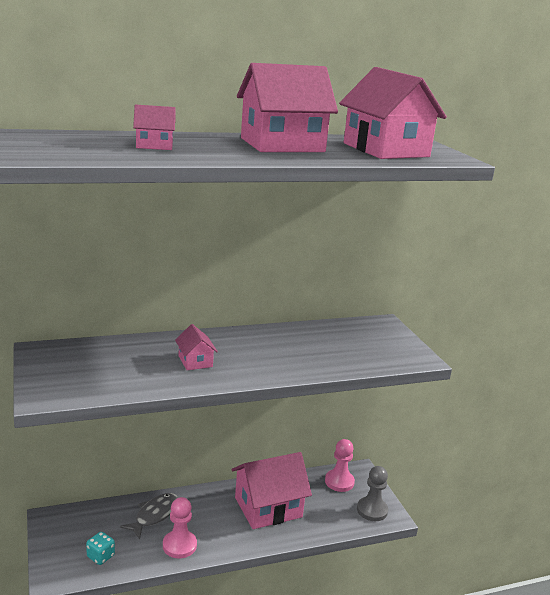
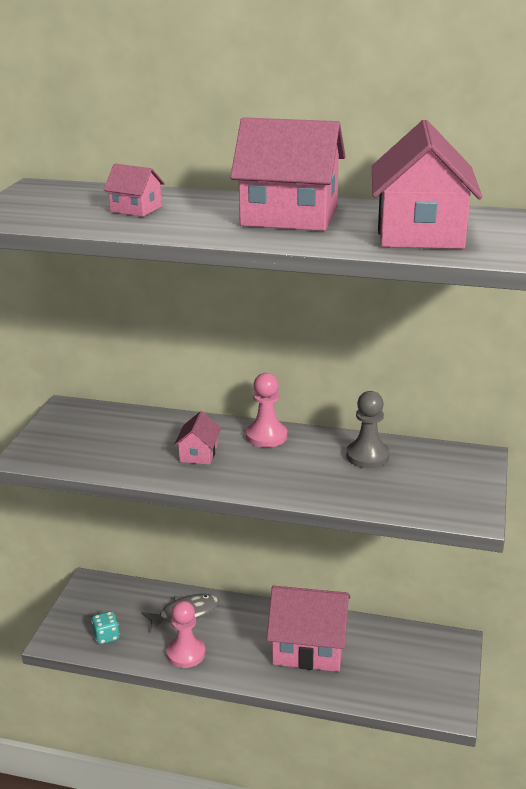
camera: 35 degrees right, 5 degrees up
pink pawn [325,439,355,492] -> pink pawn moved to [246,373,287,448]
grey pawn [357,466,388,521] -> grey pawn moved to [346,391,390,468]

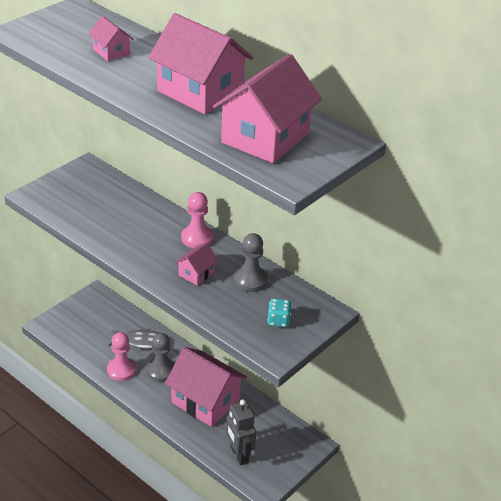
camera: 25 degrees right, 10 degrees up
turquoise dice [92,611,120,644] -> turquoise dice moved to [267,298,292,327]
pink house [174,411,221,465] -> pink house moved to [175,243,219,286]
none -> grey pawn [147,333,175,382]
none -> grey robot [226,399,256,465]

